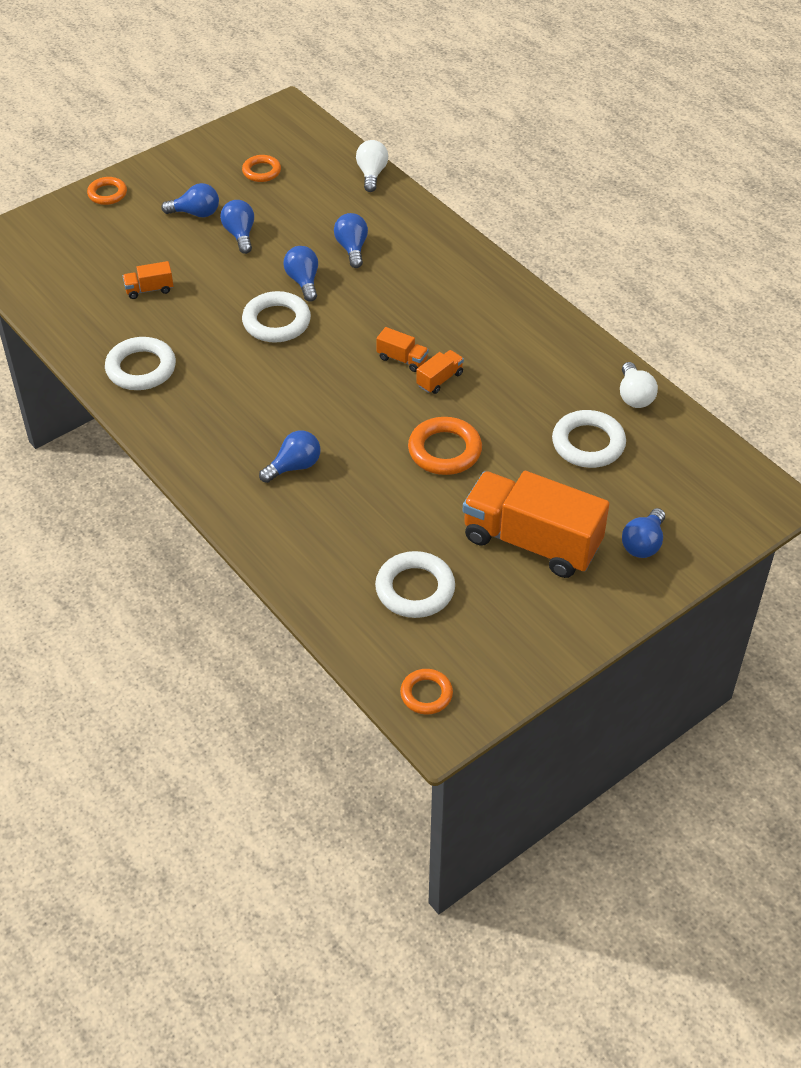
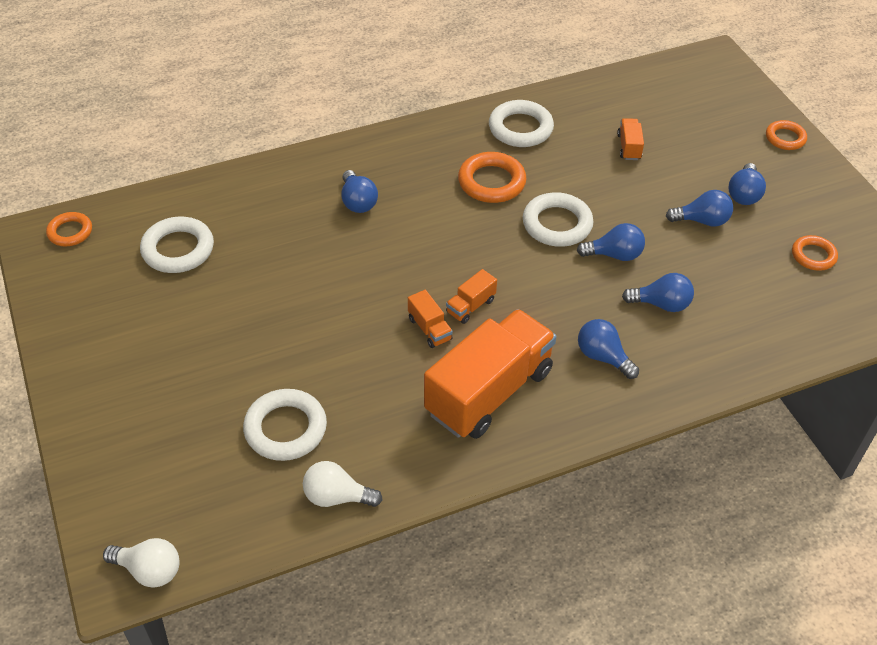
camera: 105 degrees right, 0 degrees up
white light bulb [356,140,388,192] -> white light bulb moved to [103,538,180,588]
orange ring [408,417,482,475] -> orange ring moved to [458,152,526,203]
orange truck [463,471,609,578] -> orange truck moved to [424,309,557,439]
blue light bulb [622,508,665,558] -> blue light bulb moved to [578,319,639,379]

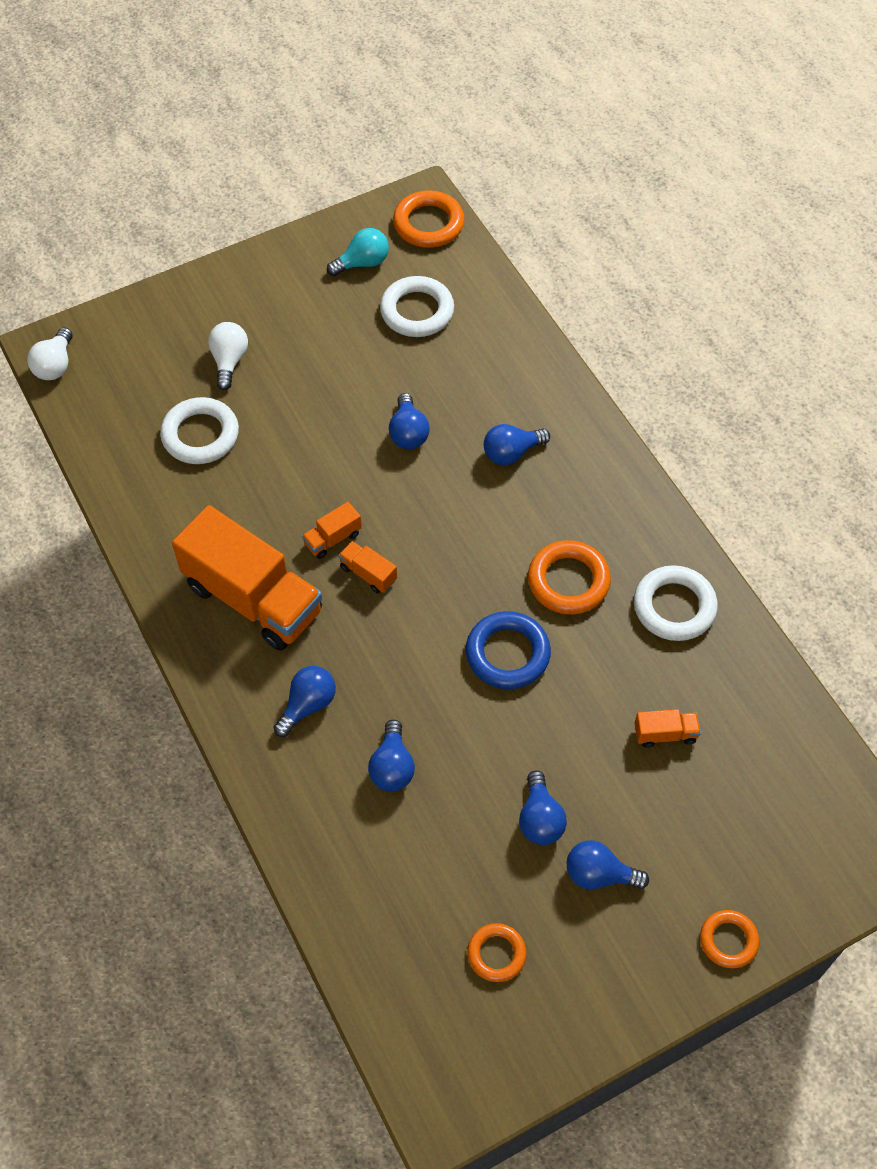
camera: 85 degrees right, 10 degrees up
orange ring [46,212,92,246] -> orange ring [393,190,465,248], size x1.60
white light bulb [303,461,382,507] -> white light bulb moved to [208,322,248,390]
white ring [523,192,594,247] -> blue ring [466,611,551,689]
blue light bulb [577,223,645,261] -> blue light bulb moved to [389,393,430,449]
none -> turquoise light bulb [327,228,389,276]

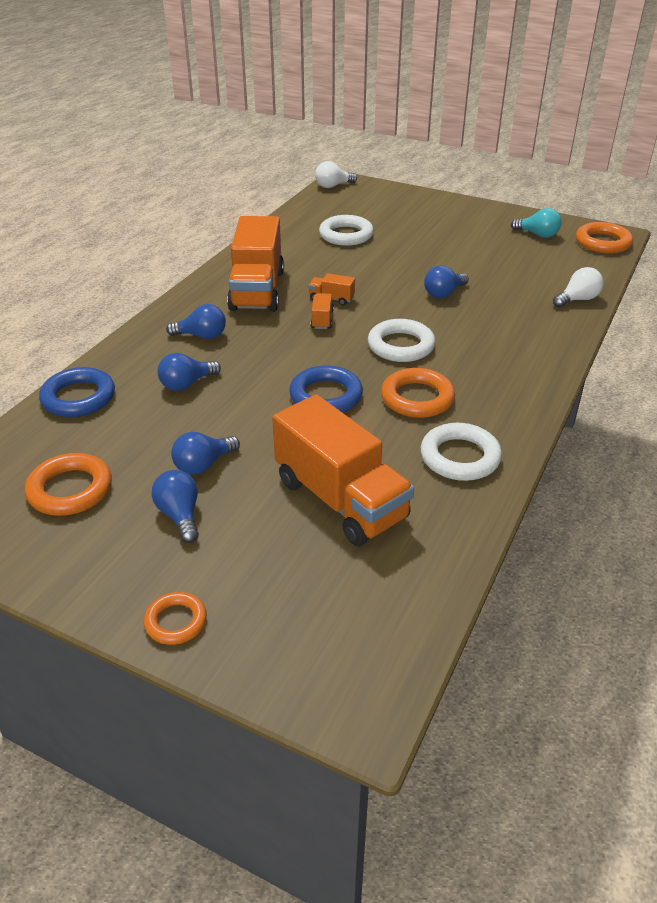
camera: 55 degrees right, 20 degrees down
white light bulb [208,322,248,390] -> white light bulb moved to [553,267,604,308]
white ring [380,276,454,337] -> white ring moved to [368,319,435,362]
orange ring [467,923,527,982] -> orange ring [25,453,112,516], size x1.60
blue light bulb [484,424,550,465] -> none
orange truck [635,709,701,748] -> orange truck [272,394,414,546], size x2.44
none -> blue ring [39,367,115,417]

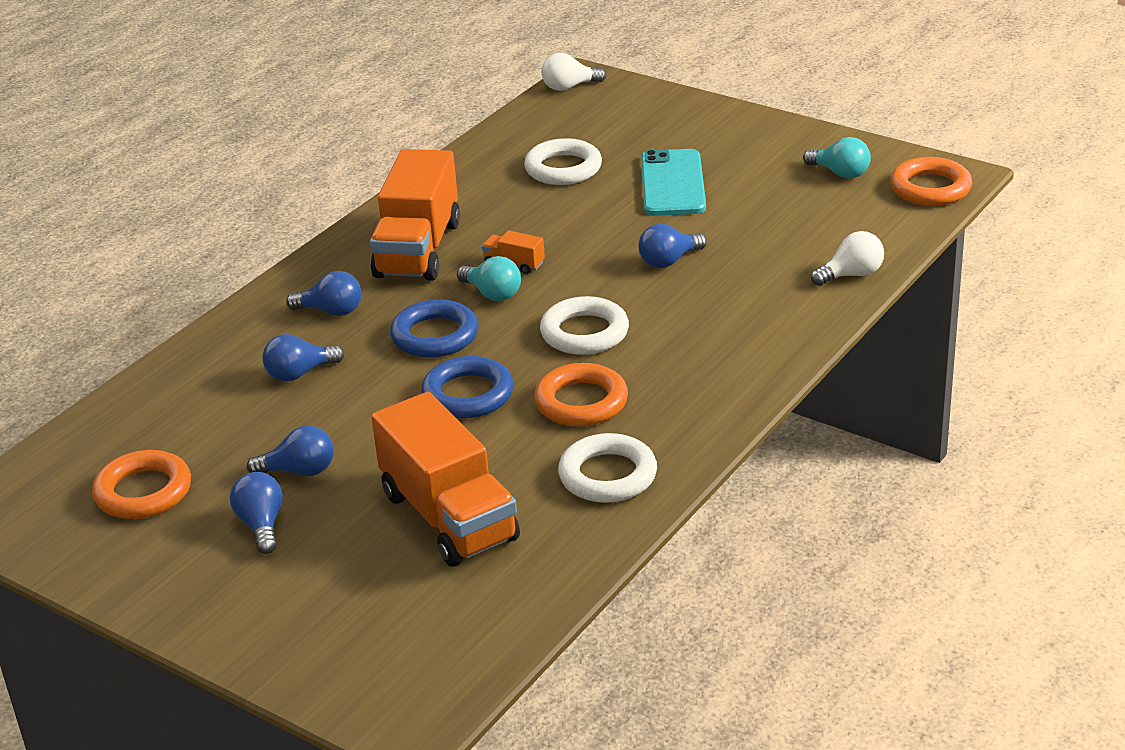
camera: 10 degrees right, 5 degrees down
blue ring [39,367,115,417] -> blue ring moved to [390,299,479,358]
orange ring [144,592,207,645] -> none
blue light bulb [171,432,240,475] -> blue light bulb turned 150 degrees counterclockwise [247,425,334,476]
orange truck [311,293,334,329] -> turquoise light bulb [457,256,521,301]
none -> turquoise phone [641,149,706,216]

